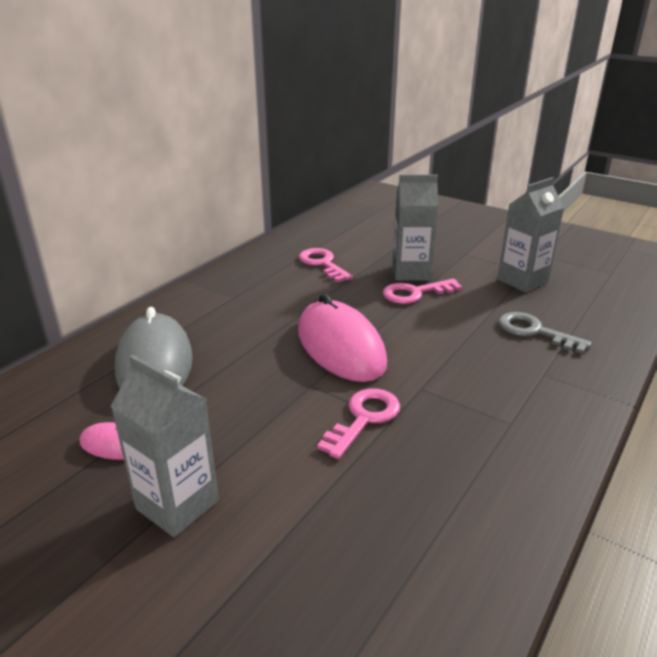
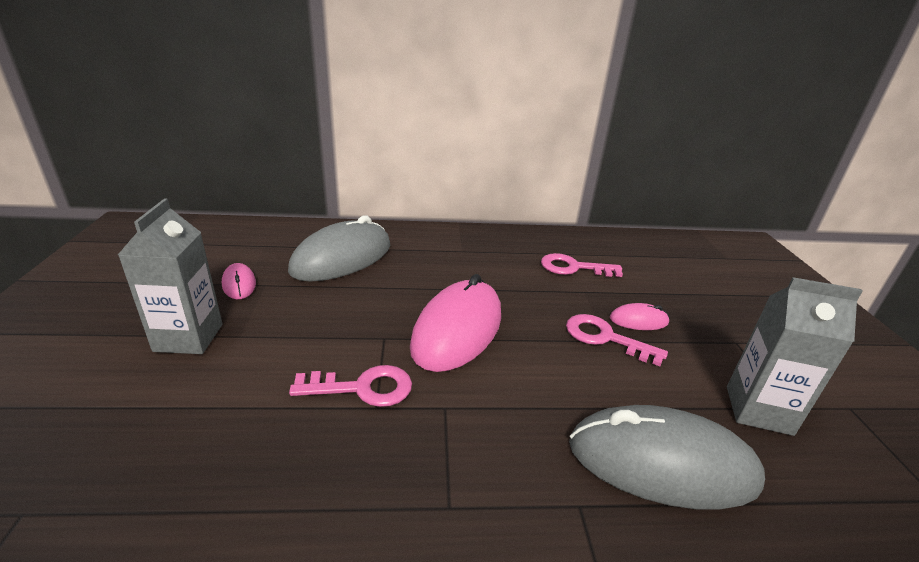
camera: 50 degrees right, 0 degrees up
pink key [299,248,353,283] -> pink key turned 105 degrees counterclockwise [541,253,623,277]
grey carton [392,175,438,281] -> pink mouse [610,303,669,330]
grey key [498,312,592,354] -> grey mouse [569,405,765,510]

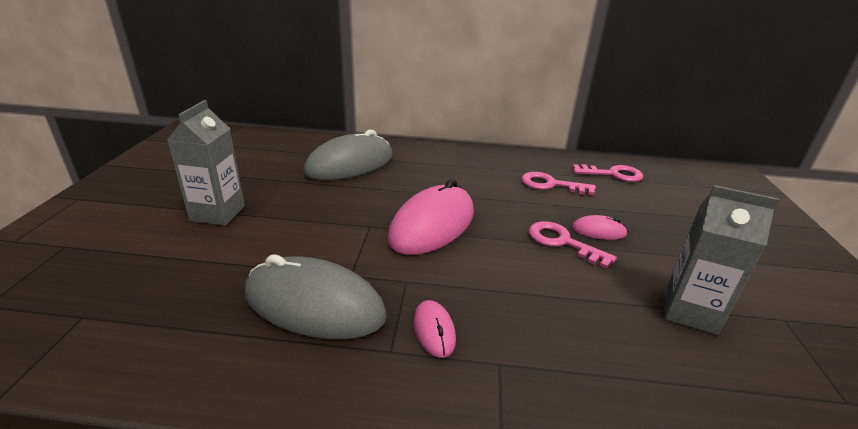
camera: 10 degrees right, 0 degrees up
pink mouse [222,263,256,299] -> pink mouse moved to [413,300,456,358]
pink key [289,365,412,407] -> pink key moved to [572,164,644,182]
grey mouse [569,405,765,510] -> grey mouse moved to [245,255,387,340]

